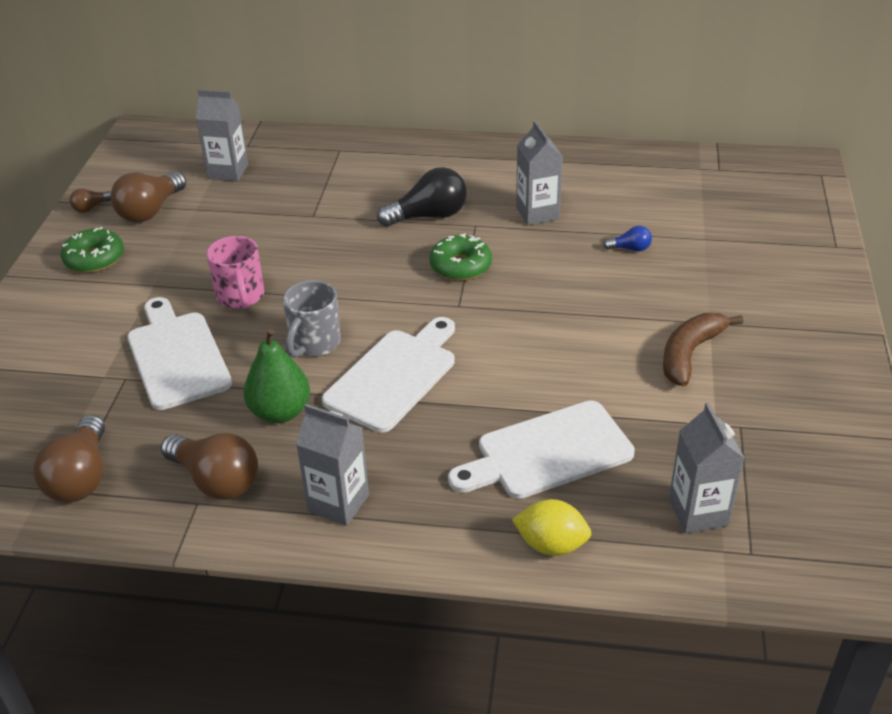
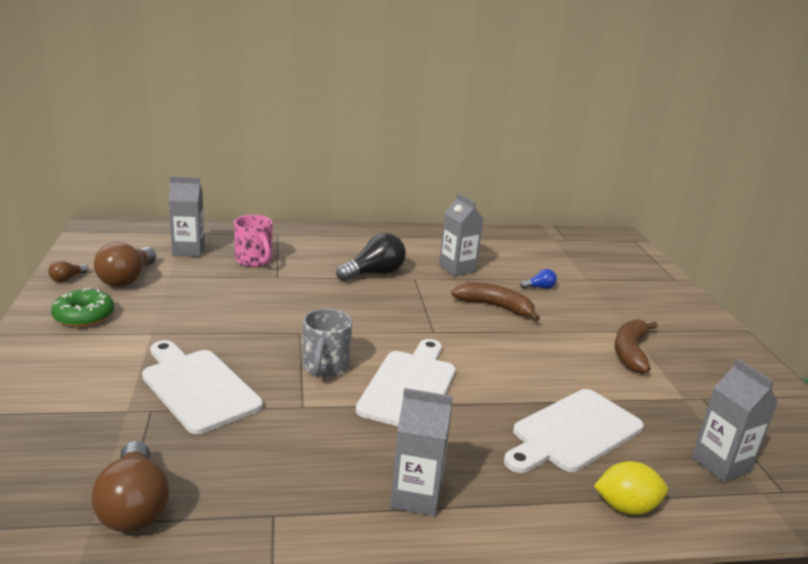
camera: 20 degrees left, 15 degrees down
brown light bulb [161,433,258,500] -> none
pink mug [206,236,264,309] -> pink mug moved to [234,215,273,267]
green pear [243,329,310,423] -> none
green donut [429,233,492,281] -> none
none -> brown banana [451,282,540,322]

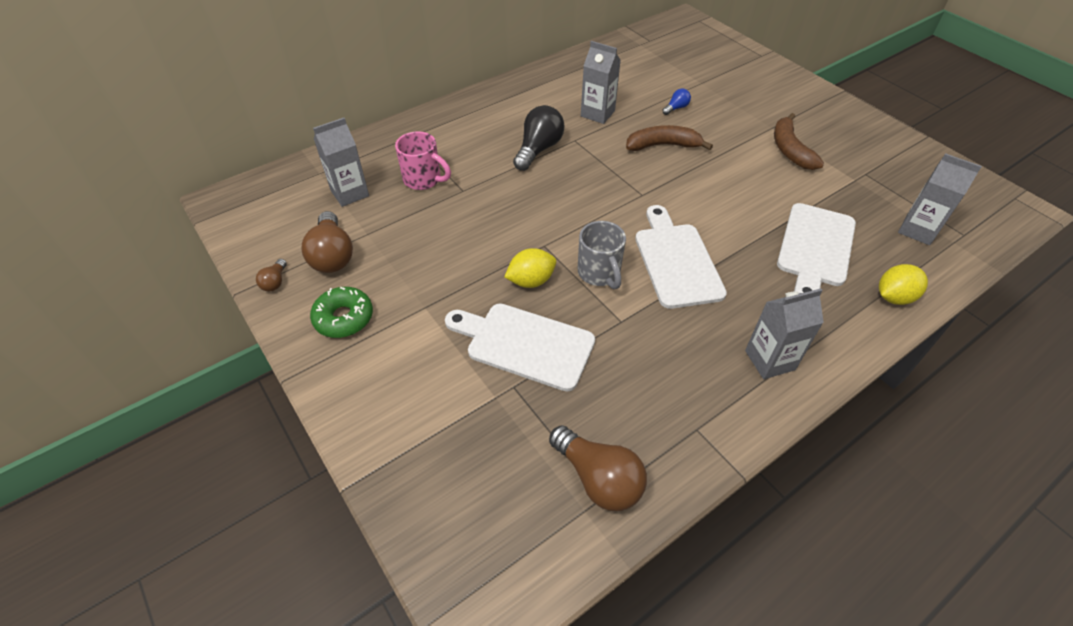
camera: 25 degrees left, 25 degrees up
none -> yellow lemon [504,248,556,288]

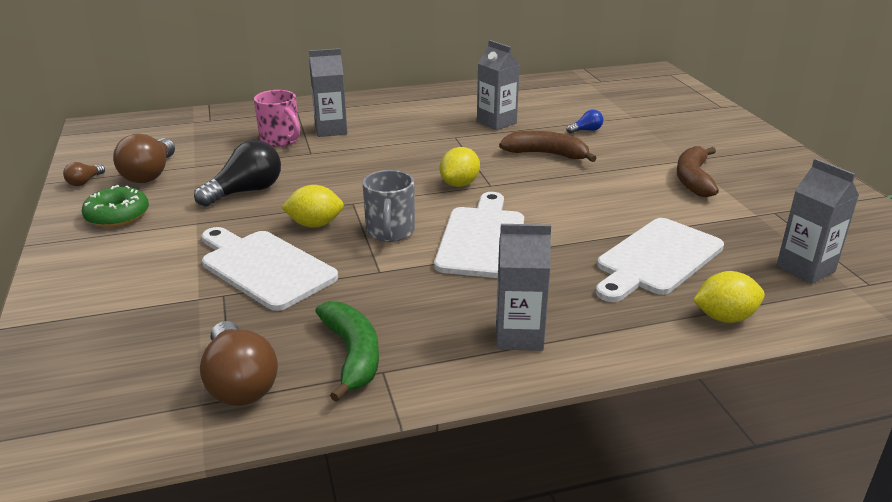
camera: 20 degrees right, 20 degrees down
grey carton [313,118,369,207] -> grey carton moved to [309,48,348,137]
black light bulb [513,105,565,171] -> black light bulb moved to [194,140,281,207]
none -> green banana [315,301,379,402]
none -> yellow lemon [440,147,480,187]

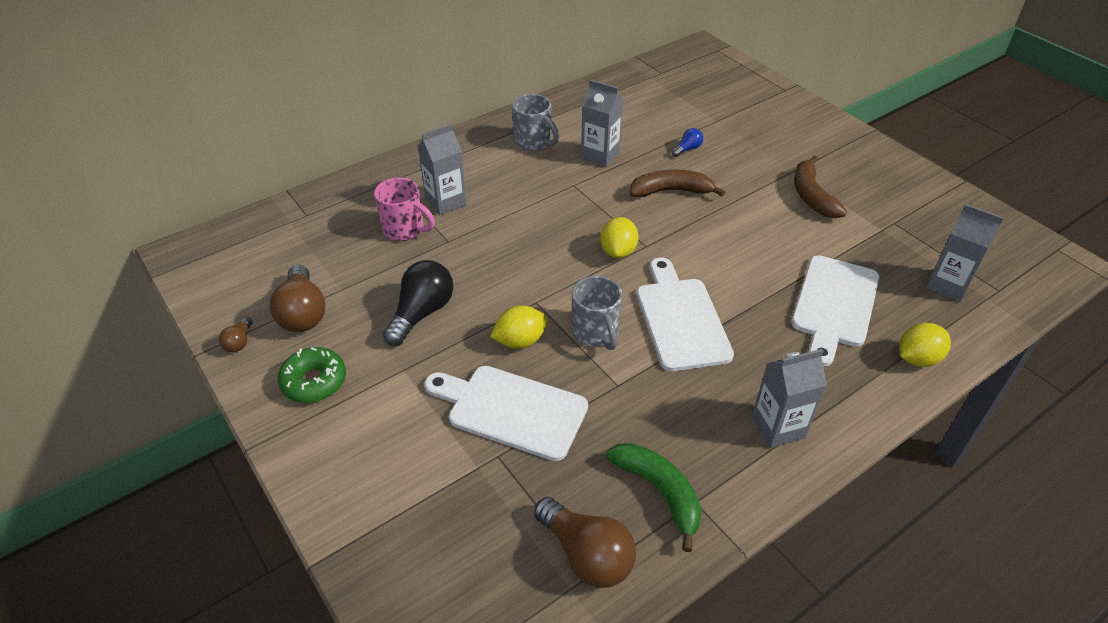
camera: 20 degrees left, 15 degrees up
none -> grey mug [512,94,559,151]

